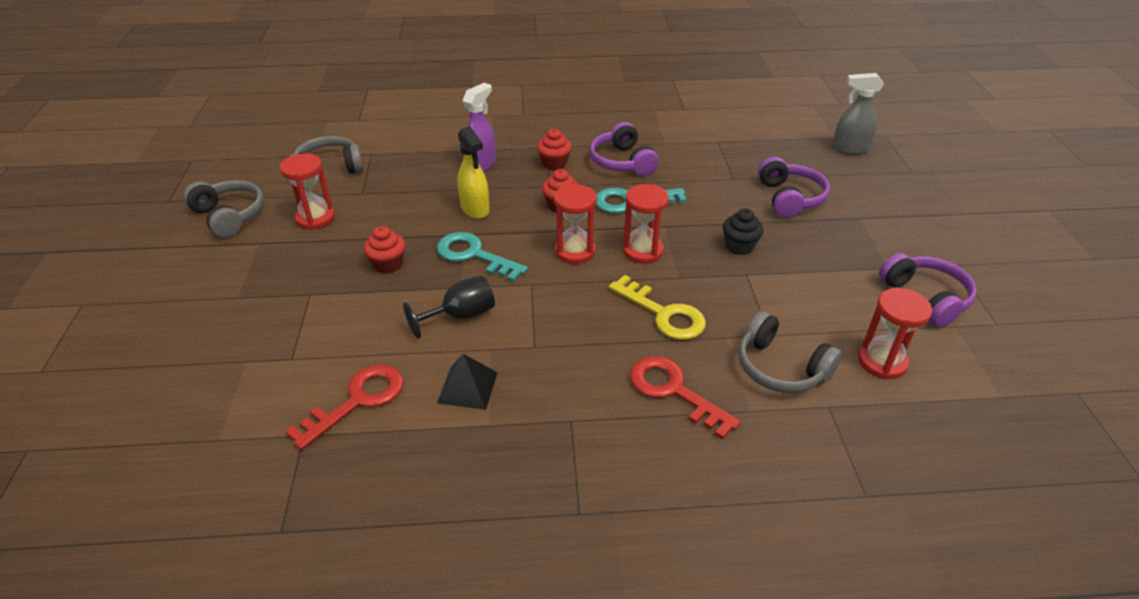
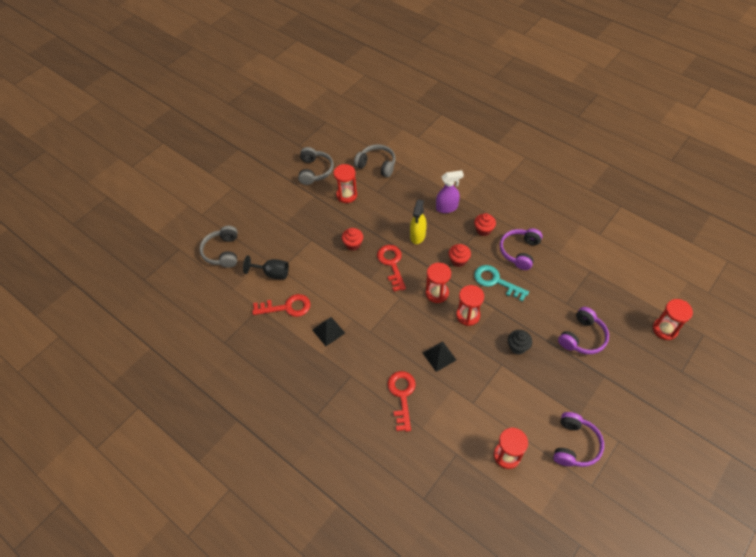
camera: 45 degrees right, 15 degrees up
black goblet [403,275,495,339] -> black goblet moved to [243,255,289,279]
turquoise key [437,232,528,282] -> red key [377,245,406,291]
yellow key [609,275,706,340] -> black pyramid [423,341,456,372]
grey headphones [738,311,842,393] -> grey headphones moved to [199,226,238,268]
grey spray bottle [832,73,884,155] -> red hourglass [653,299,693,340]

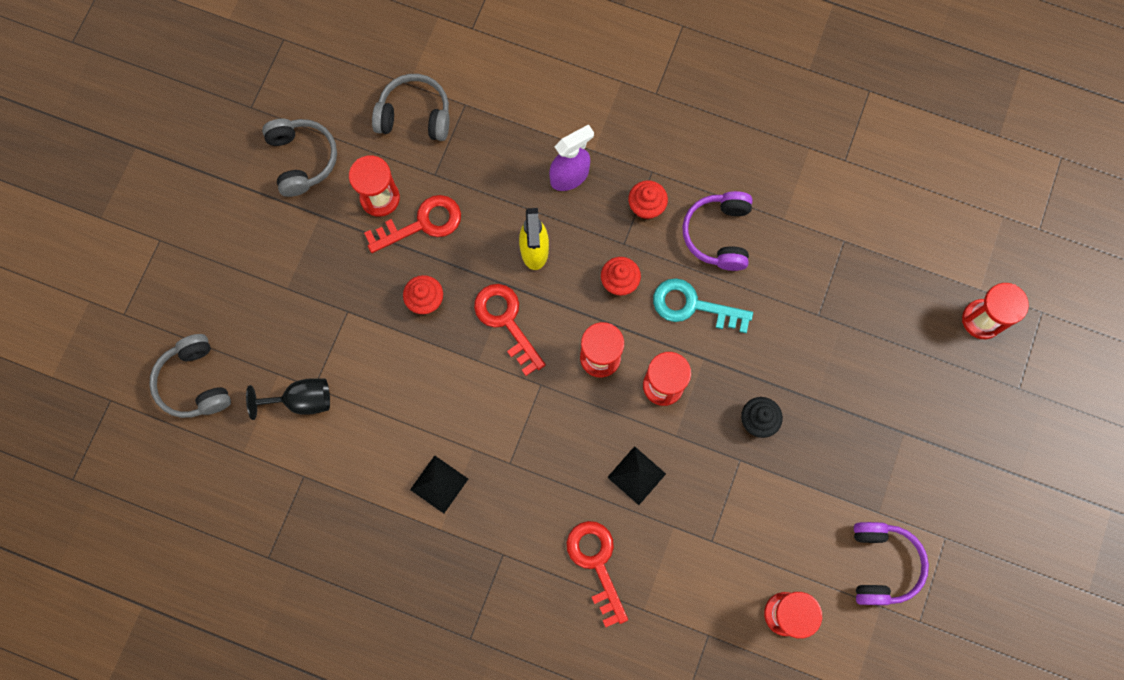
camera: 20 degrees left, 20 degrees up
red key [252,294,311,317] -> red key moved to [364,195,461,253]
purple headphones [558,307,609,354] -> none

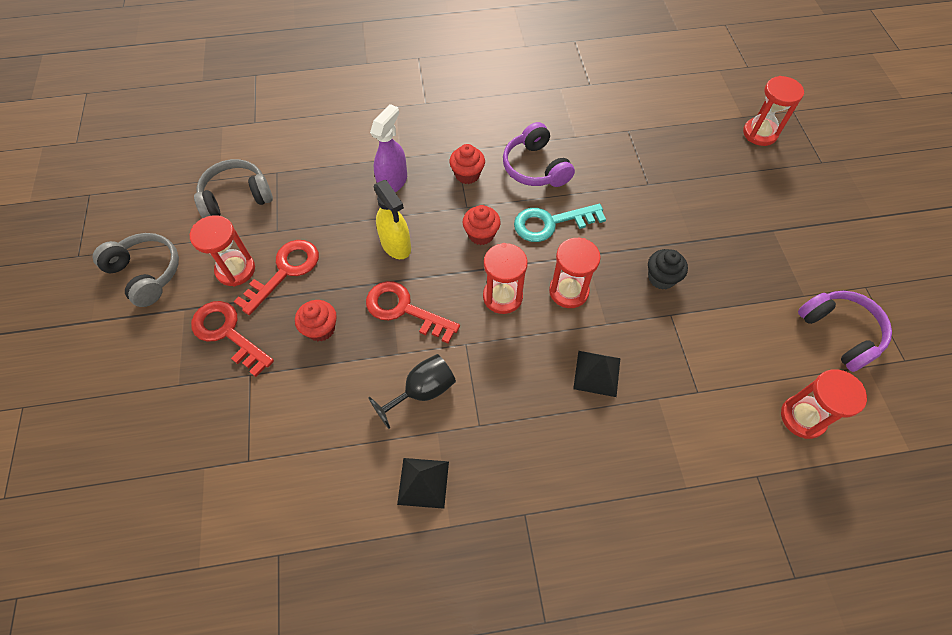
camera: 30 degrees left, 15 degrees down
grey headphones [149,334,231,418] -> none
black goblet [246,378,330,420] -> black goblet moved to [368,354,456,429]
red key [567,521,628,627] -> red key moved to [191,301,274,377]

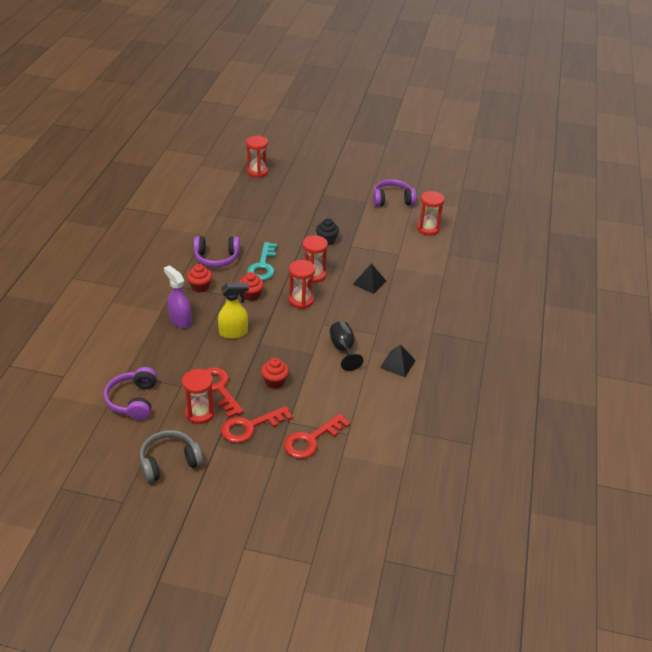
camera: 70 degrees left, 20 degrees down
grey headphones [194,159,273,218] -> purple headphones [104,367,157,420]
red key [366,281,460,344] -> red key moved to [284,414,350,459]

